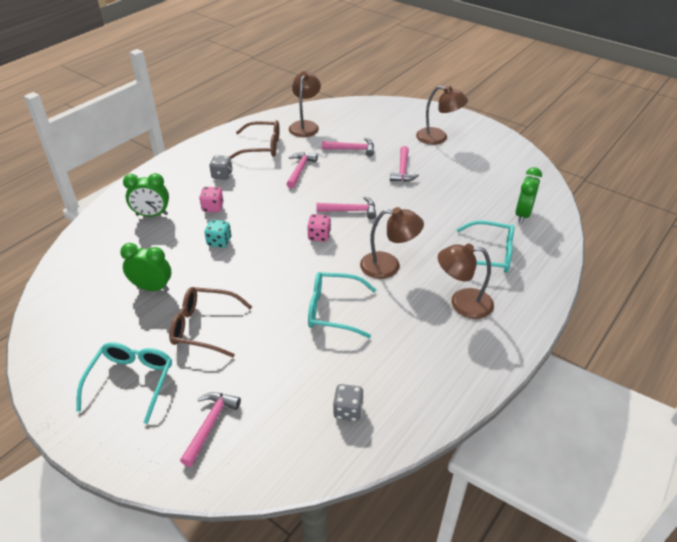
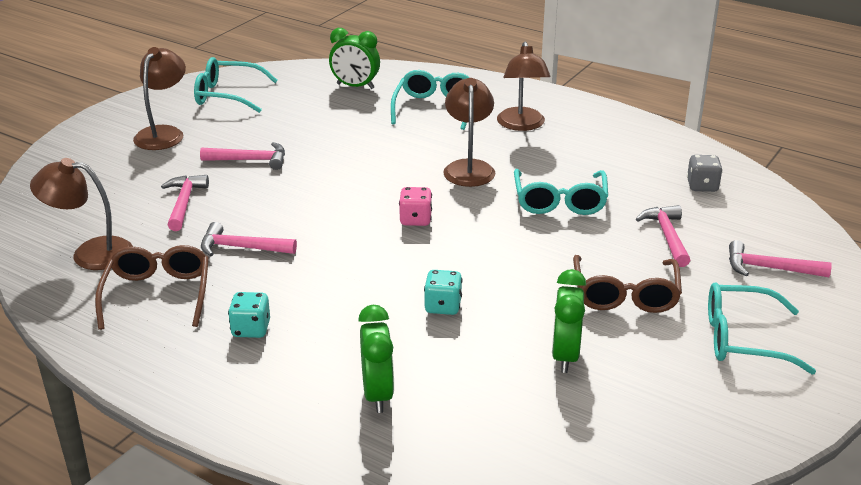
camera: 95 degrees left, 10 degrees down
pink dice [199,187,223,212] -> none
grey dice [209,155,233,180] -> turquoise dice [228,292,270,338]
pink hammer [316,196,376,219] -> pink hammer moved to [636,205,690,267]
none -> turquoise glasses [194,57,278,113]

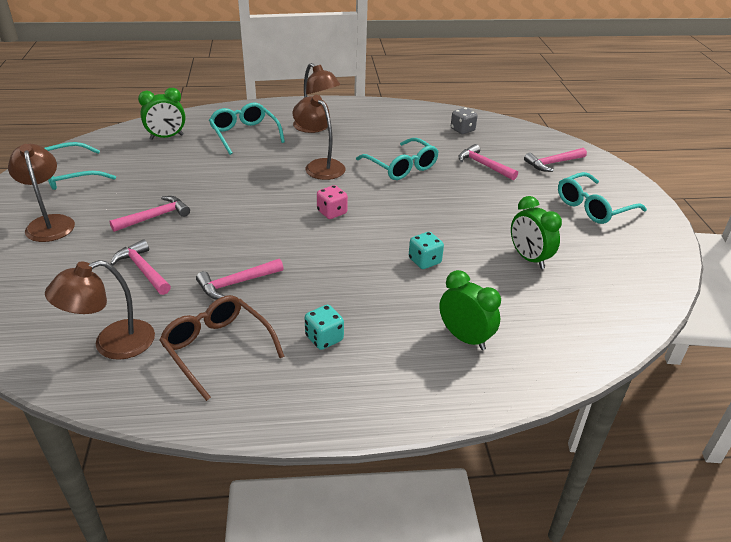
camera: 40 degrees left, 5 degrees up
brown glasses [573,255,682,313] -> none

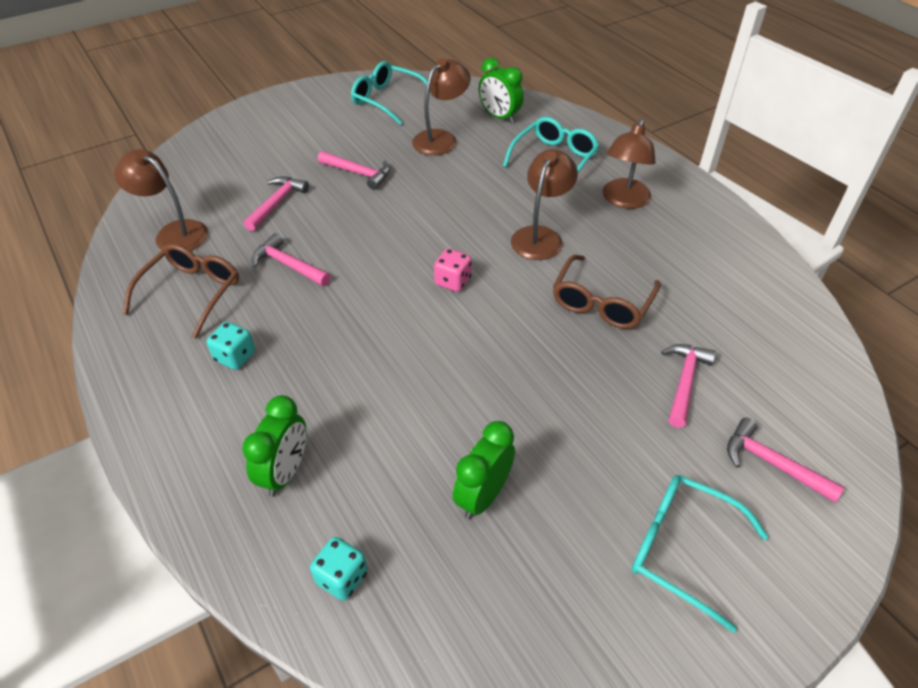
camera: 65 degrees right, 10 degrees up
brown lamp [8,144,75,242] -> brown lamp moved to [412,58,471,155]
turquoise glasses [356,138,439,180] -> brown glasses [553,255,661,329]
turquoise dice [409,232,444,269] -> turquoise dice moved to [310,537,368,601]
grey dice [451,108,477,134] -> none

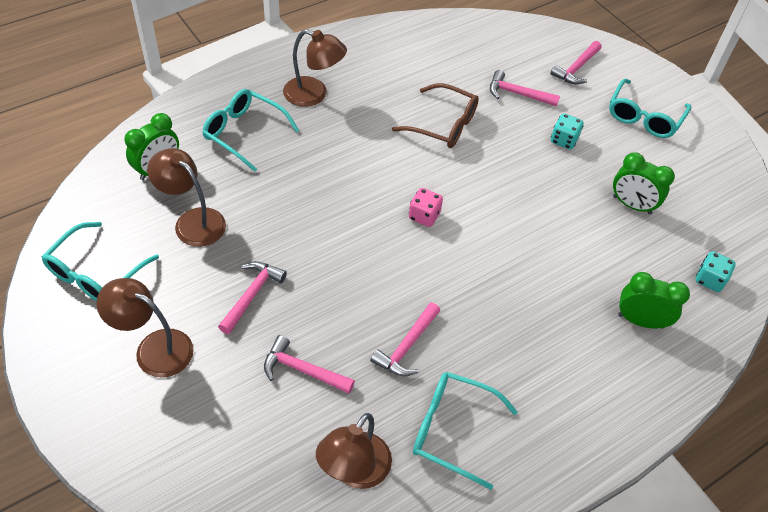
camera: 95 degrees left, 5 degrees up
brown glasses [123,244,239,339] -> turquoise glasses [413,372,517,490]
turquoise dice [207,322,255,370] -> turquoise dice moved to [551,114,584,149]
brown lamp [511,149,578,260] -> brown lamp moved to [96,278,194,378]

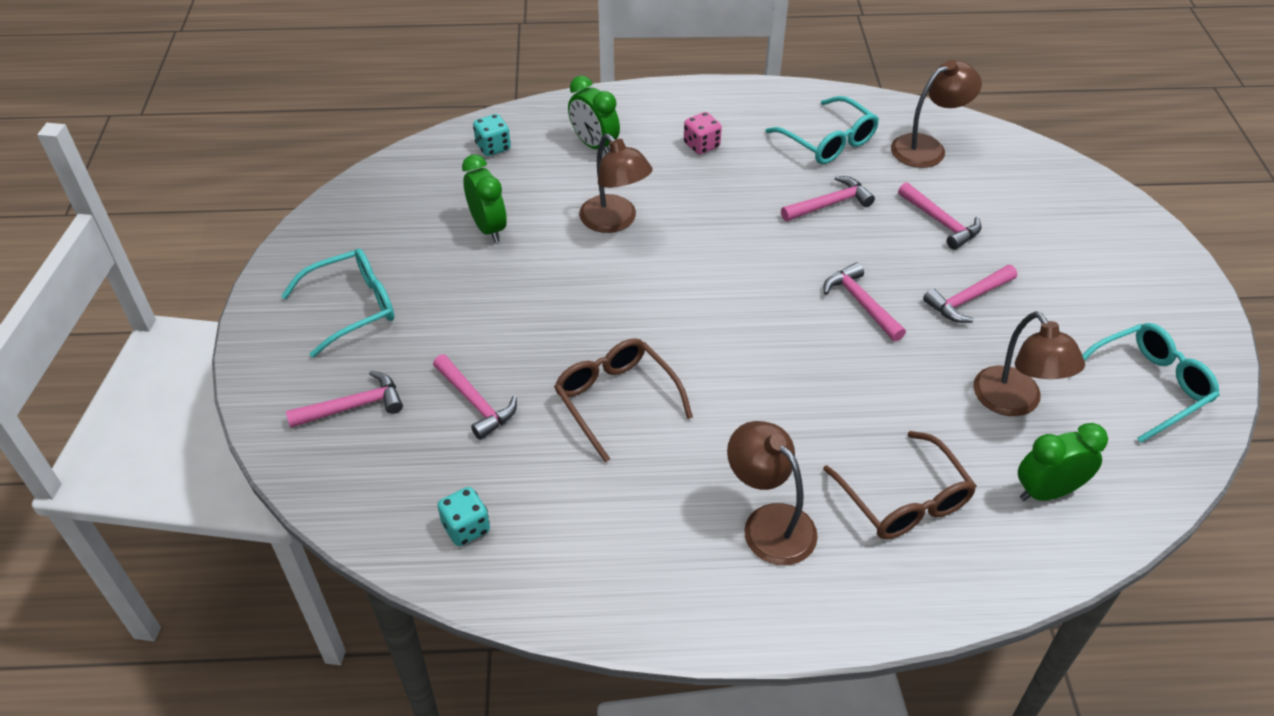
camera: 145 degrees left, 5 degrees down
brown lamp [96,278,194,378] -> brown lamp moved to [579,134,653,233]
turquoise glasses [202,89,299,172] -> brown glasses [823,431,976,539]
pink dice [409,188,443,227] -> pink dice moved to [684,112,722,154]
turquoise dice [551,114,584,149] -> turquoise dice moved to [437,487,490,546]
none -> pink hammer [824,262,906,341]

